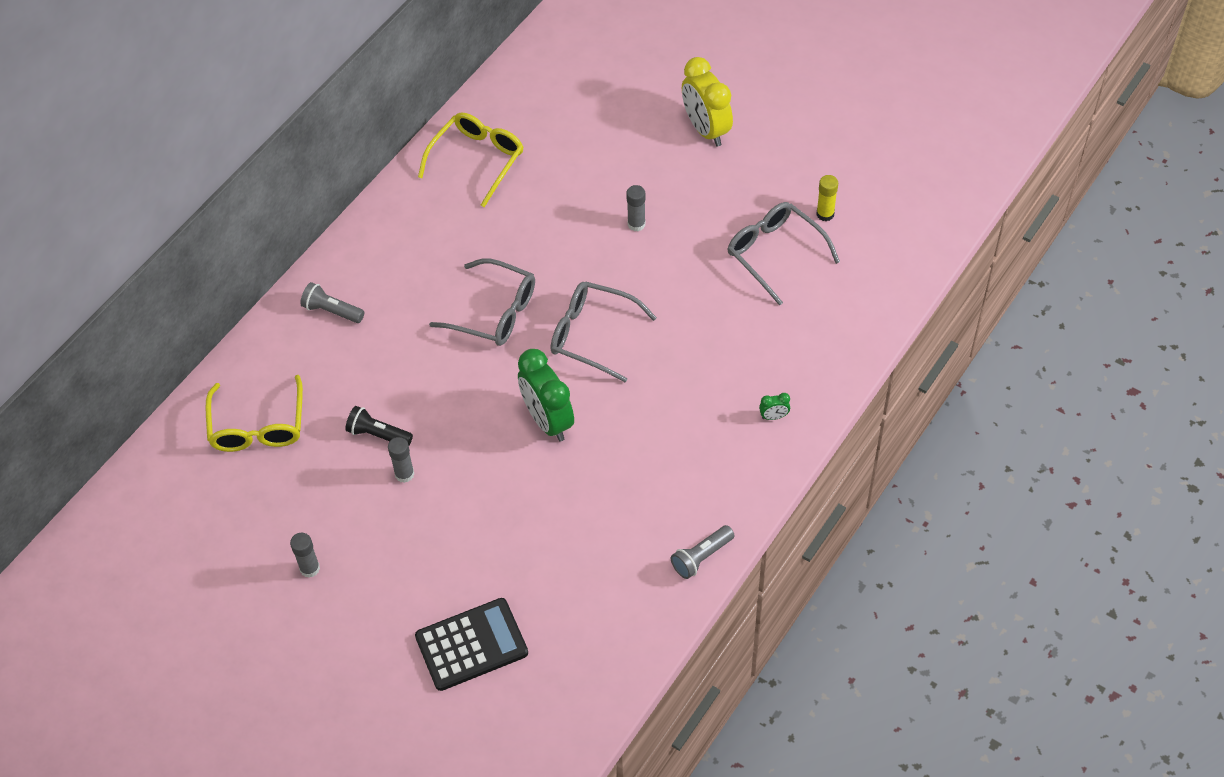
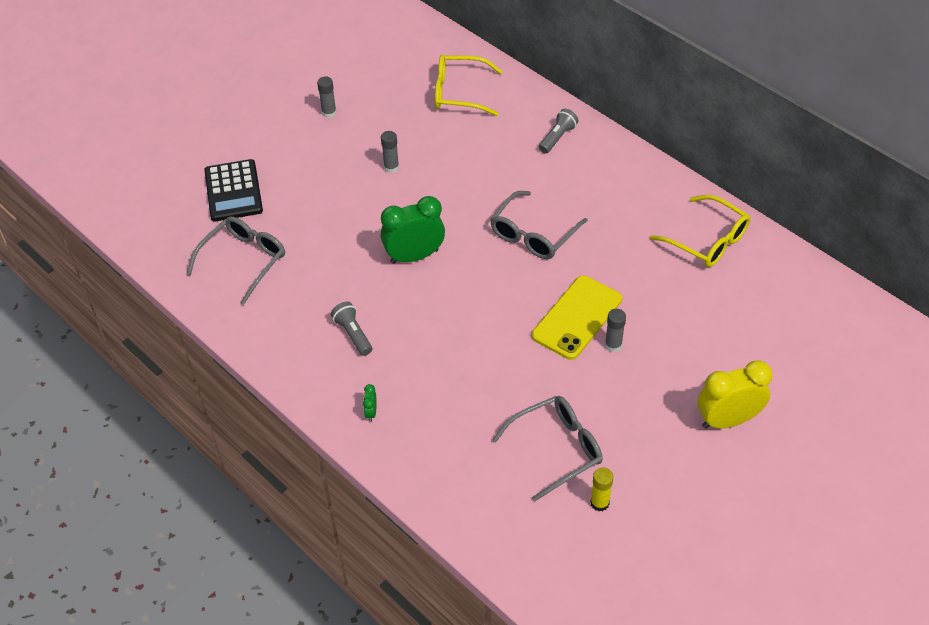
camera: 100 degrees right, 5 degrees down
black flashlight [345,406,413,445] -> none
grey glasses [551,282,657,382] -> grey glasses moved to [186,216,285,305]
grey flashlight [671,525,734,579] -> grey flashlight moved to [331,302,372,356]
none -> yellow phone [532,275,622,360]

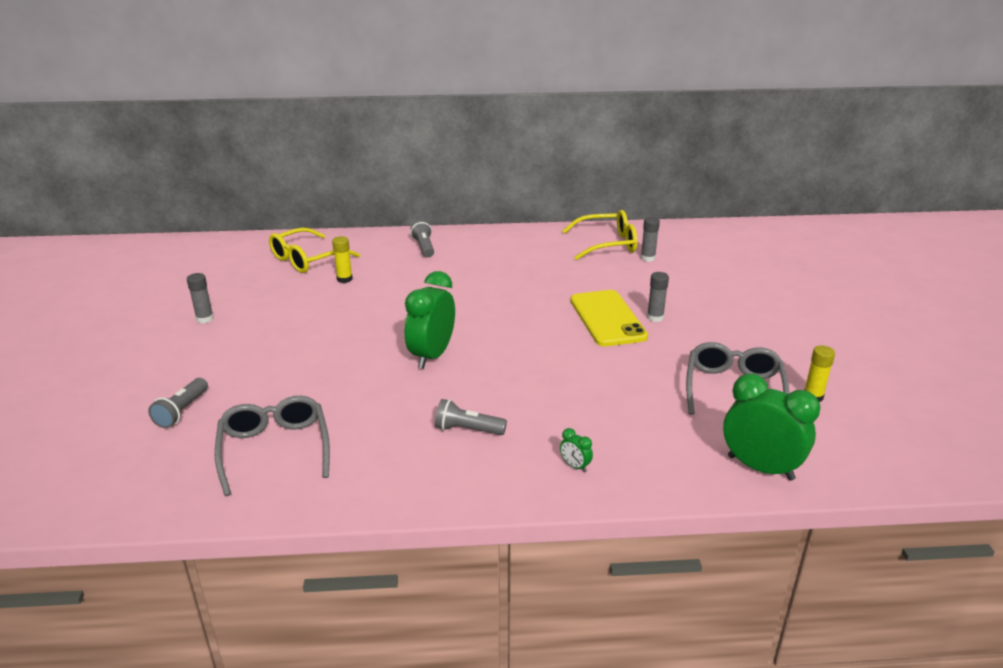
camera: 50 degrees left, 20 degrees down
black calculator [204,159,263,222] -> grey flashlight [148,378,208,428]
grey glue stick [381,131,399,173] -> grey glue stick moved to [641,217,660,262]
grey glasses [490,191,588,259] -> none
yellow clock [698,360,772,429] -> none
none -> yellow glue stick [332,236,353,283]
none -> green clock [723,373,821,481]

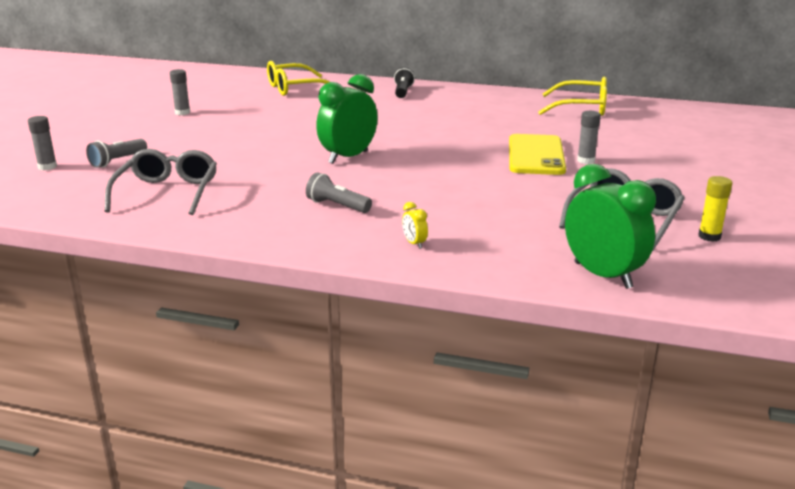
camera: 20 degrees right, 5 degrees down
yellow glue stick [332,236,353,283] -> none
grey flashlight [410,220,434,258] -> black flashlight [394,67,415,98]
green clock [560,428,593,472] -> yellow clock [402,202,428,249]
grey glue stick [641,217,660,262] -> grey glue stick moved to [28,116,57,170]

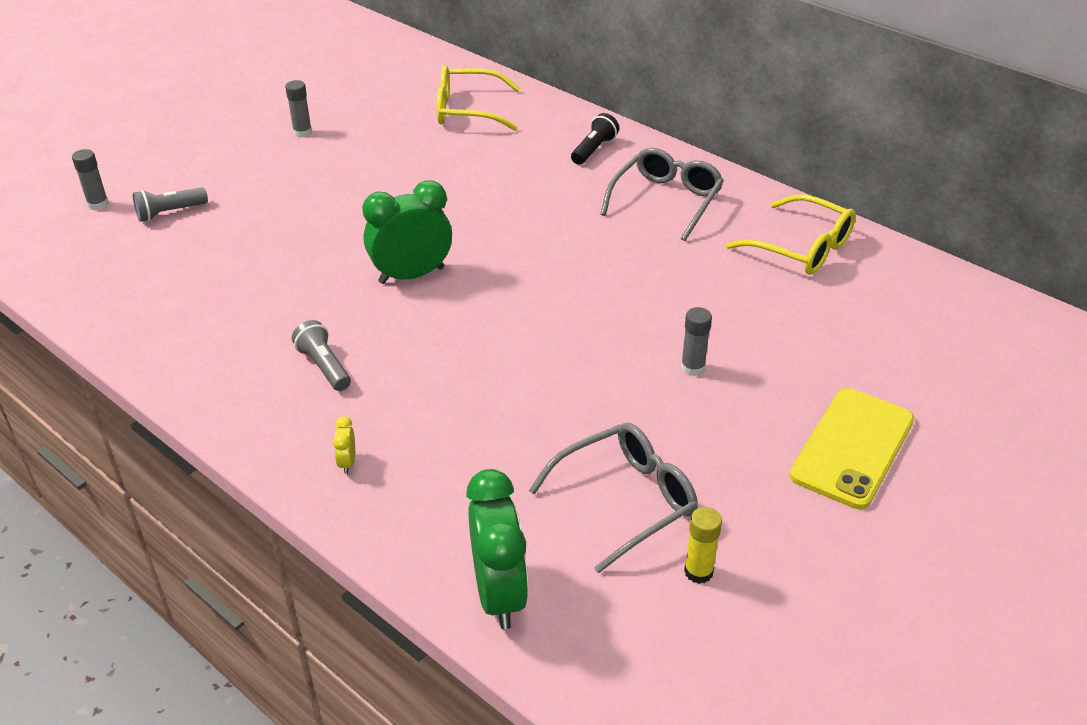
camera: 25 degrees right, 15 degrees up
grey glasses [104,149,217,215] -> grey glasses moved to [600,147,724,241]
yellow phone [509,134,566,175] -> yellow phone moved to [789,388,914,509]

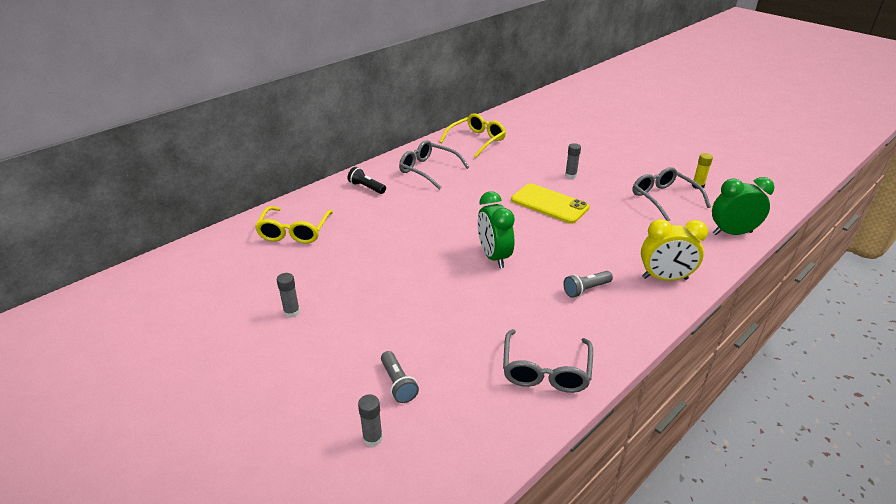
camera: 85 degrees left, 5 degrees down
yellow clock [333,416,355,474] -> yellow clock [641,219,708,281], size x2.45
yellow phone [789,388,914,509] -> yellow phone moved to [511,183,590,224]
none -> grey glasses [503,329,593,393]

